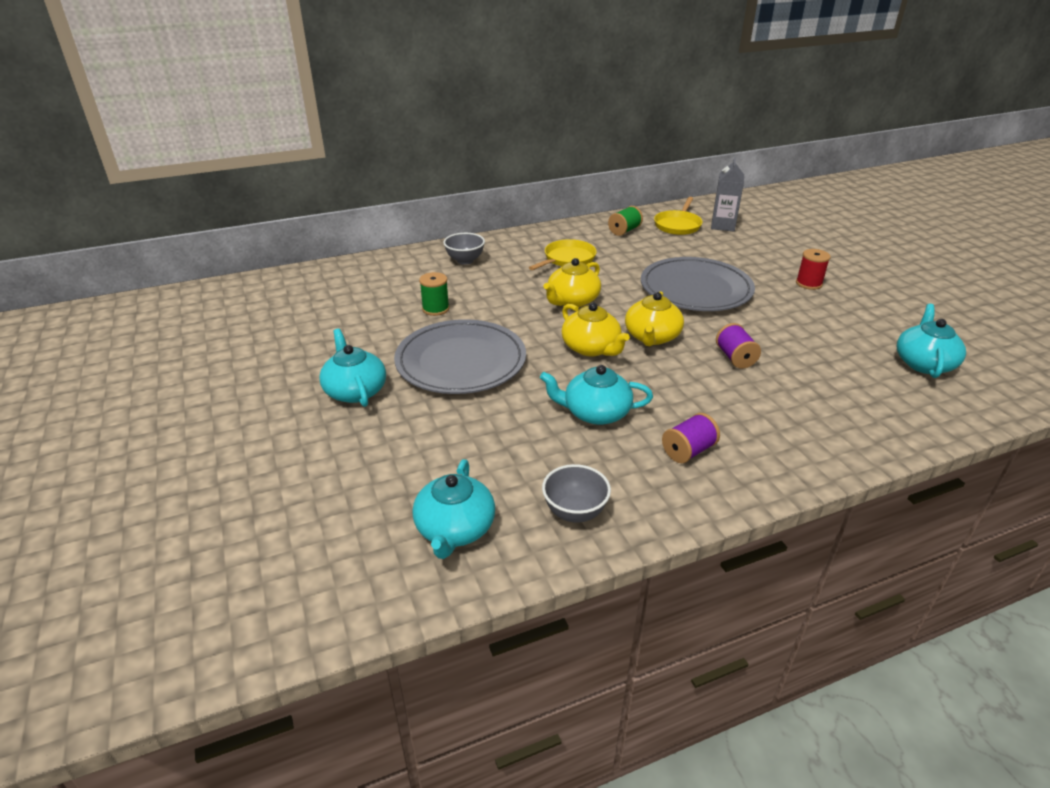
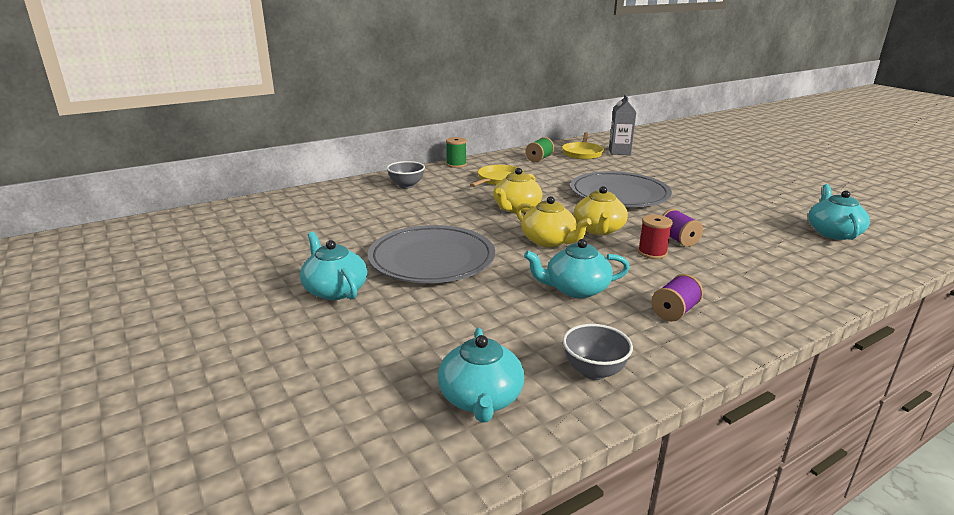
camera: 10 degrees left, 10 degrees down
green spool [419,272,449,316] -> green spool moved to [446,137,467,168]
red spool [796,249,831,290] -> red spool moved to [638,215,673,259]

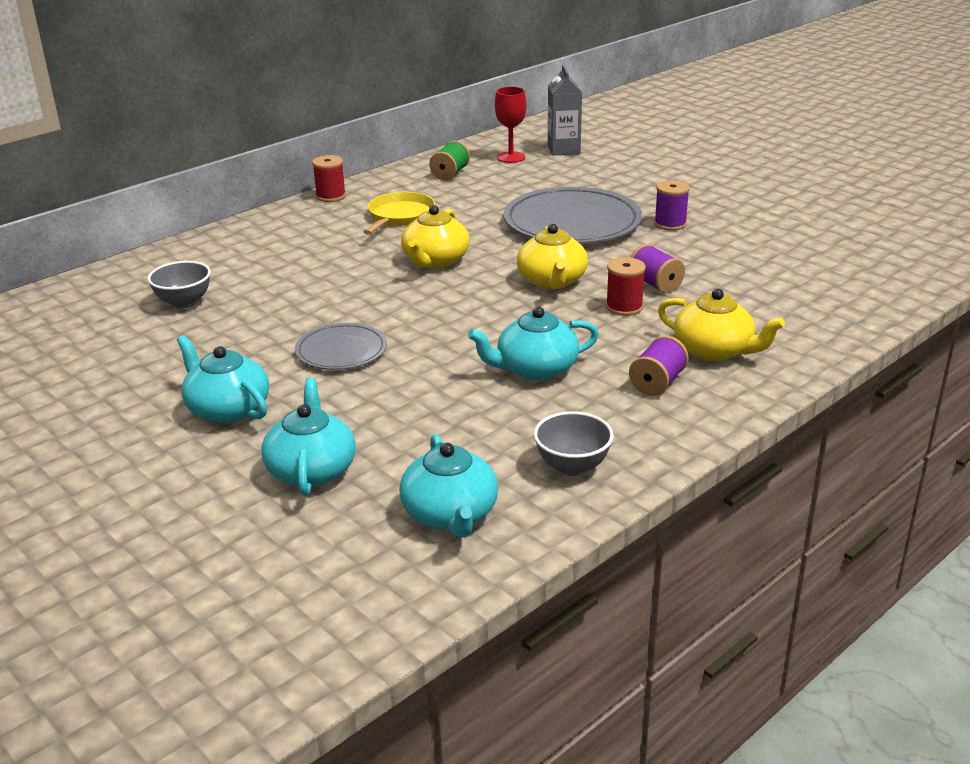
camera: 10 degrees left, 5 degrees up
grey plate [368,225,495,283] -> grey plate [295,323,387,370], size x0.54
grey bowl [387,161,425,189] -> grey bowl moved to [147,261,211,309]
green spool [446,137,467,168] -> red spool [312,155,346,202]
yellow teapot [516,196,592,247] -> yellow teapot moved to [658,288,785,361]
yellow pan [562,132,604,159] -> red goblet [495,87,527,163]
turquoise teapot [808,184,870,240] -> turquoise teapot moved to [261,378,356,496]
none -> purple spool [654,180,690,231]

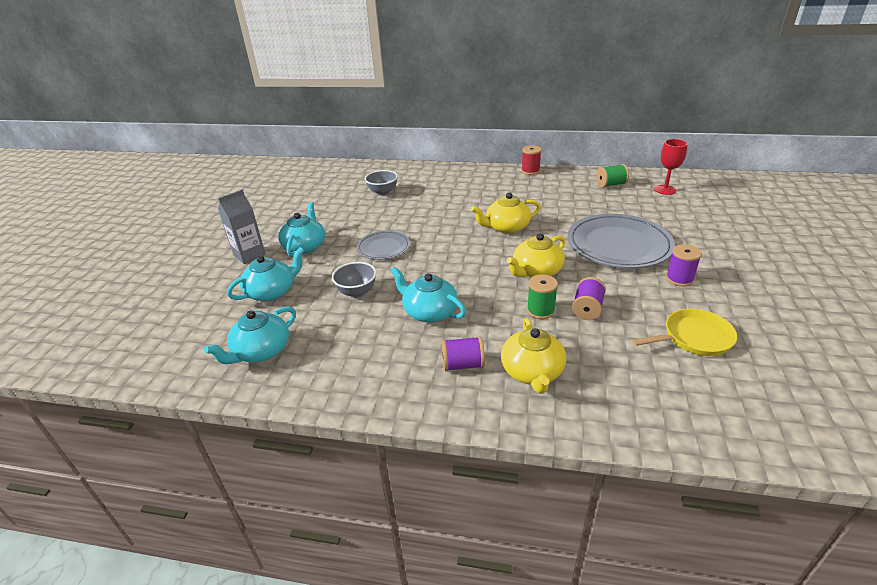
camera: 55 degrees right, 5 degrees up
yellow pan [363,192,435,235] -> yellow pan moved to [632,309,737,356]
grey bowl [534,411,614,476] -> grey bowl moved to [332,262,376,298]
grey carton [548,65,582,156] -> grey carton moved to [218,190,266,264]
red spool [606,257,646,316] -> green spool [527,274,558,319]

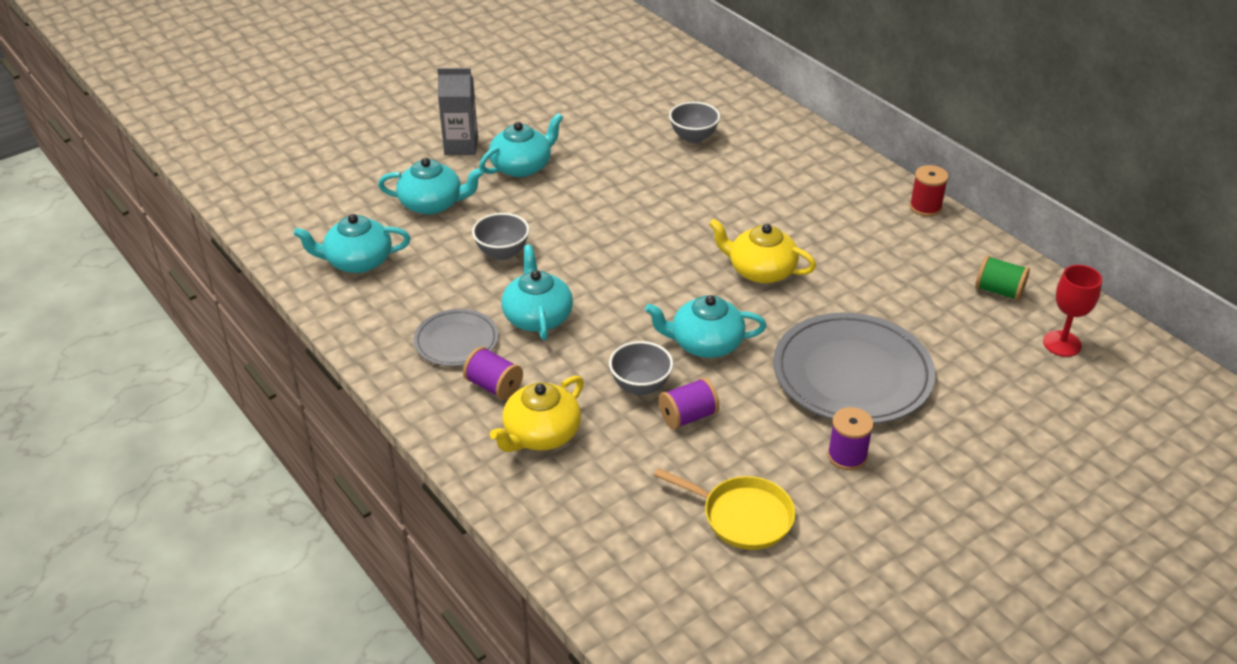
camera: 40 degrees right, 5 degrees up
grey plate [357,231,410,260] -> grey plate moved to [414,309,499,366]
yellow teapot [507,233,565,278] -> turquoise teapot [645,295,766,358]
green spool [527,274,558,319] -> grey bowl [609,341,673,395]

